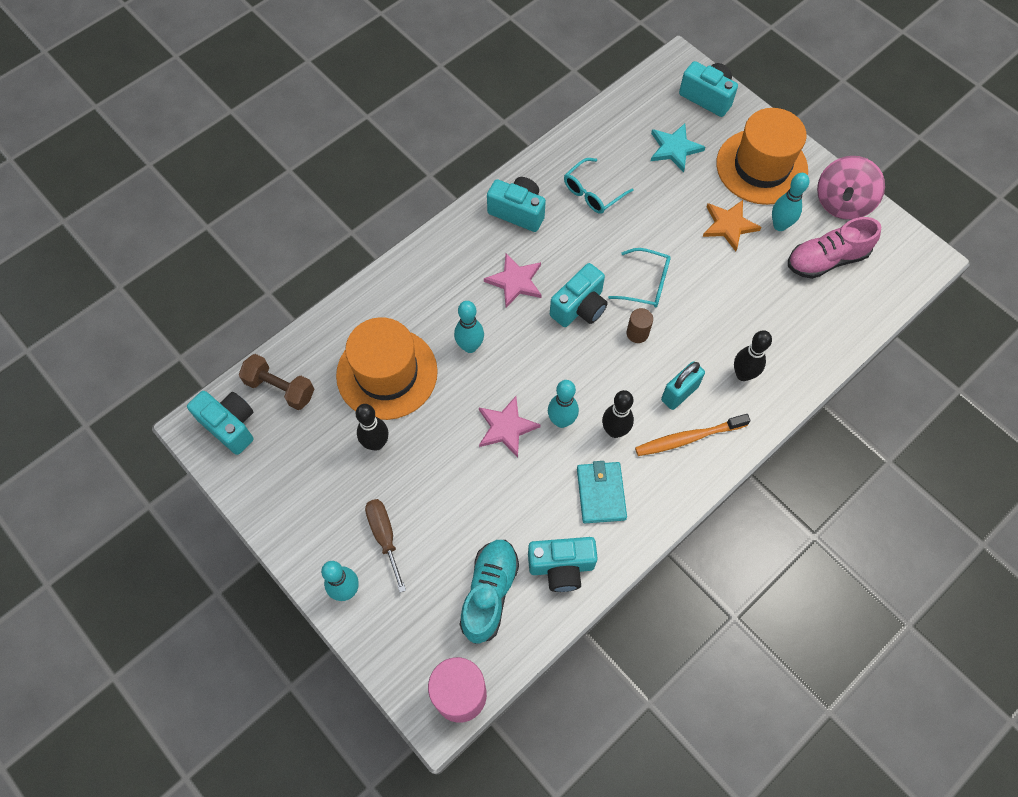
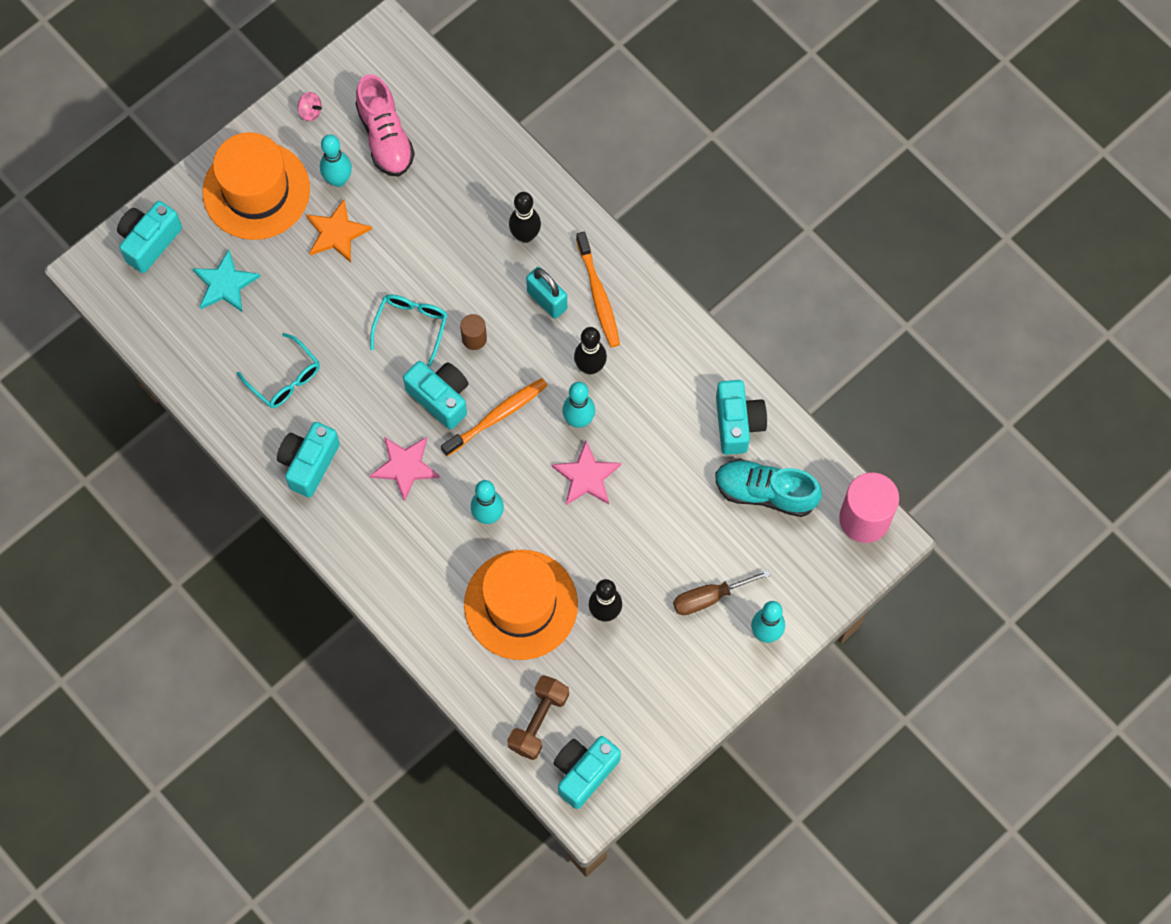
camera: 90 degrees left, 5 degrees up
turquoise wallet [577,461,627,523] -> none
pink spinning top [817,156,885,220] -> pink spinning top [298,92,322,121], size x0.41
none -> orange toothbrush [441,378,547,457]

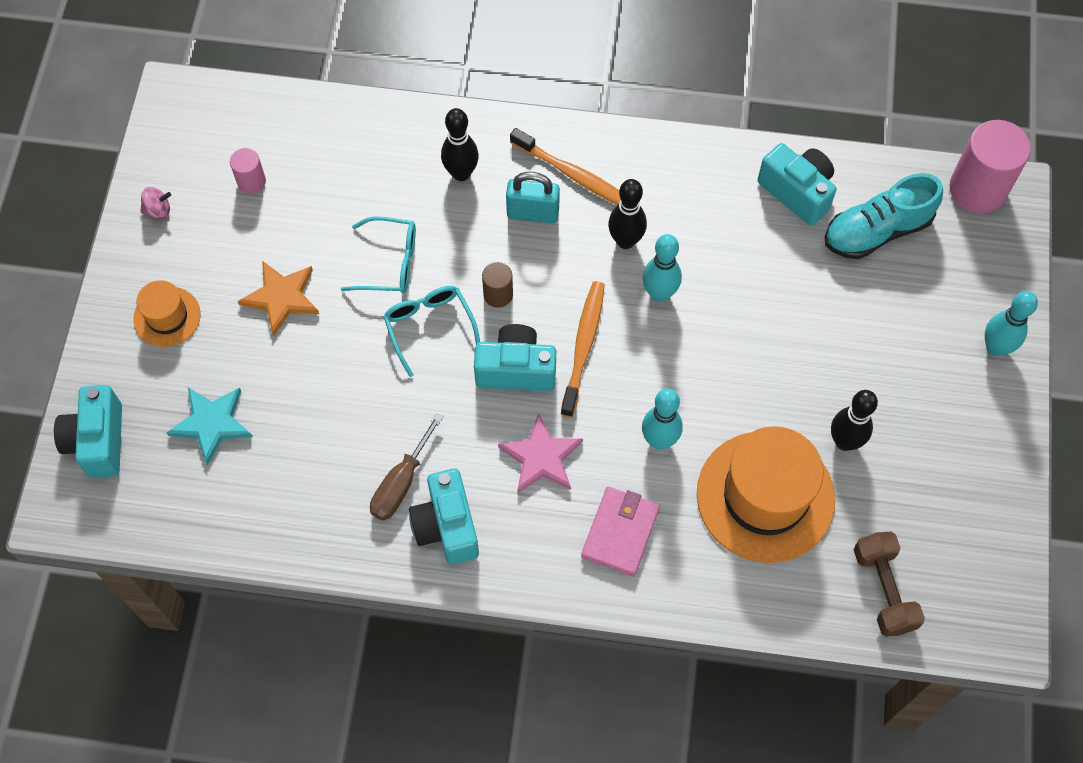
camera: 40 degrees left, 5 degrees down
orange hat [202,132,310,240] -> orange hat [133,280,201,347], size x0.51
turquoise glasses [237,333,320,408] -> turquoise glasses moved to [341,217,416,293]
turquoise bowling pin [320,135,352,187] -> none
pink shoe [355,74,415,177] -> pink cylinder [230,148,266,194]
pink star [552,441,621,505] -> none
turquoise camera [553,736,621,809] -> none
brown screwdriver [673,570,771,615] -> brown screwdriver moved to [370,413,443,521]
none -> pink wallet [581,487,660,576]

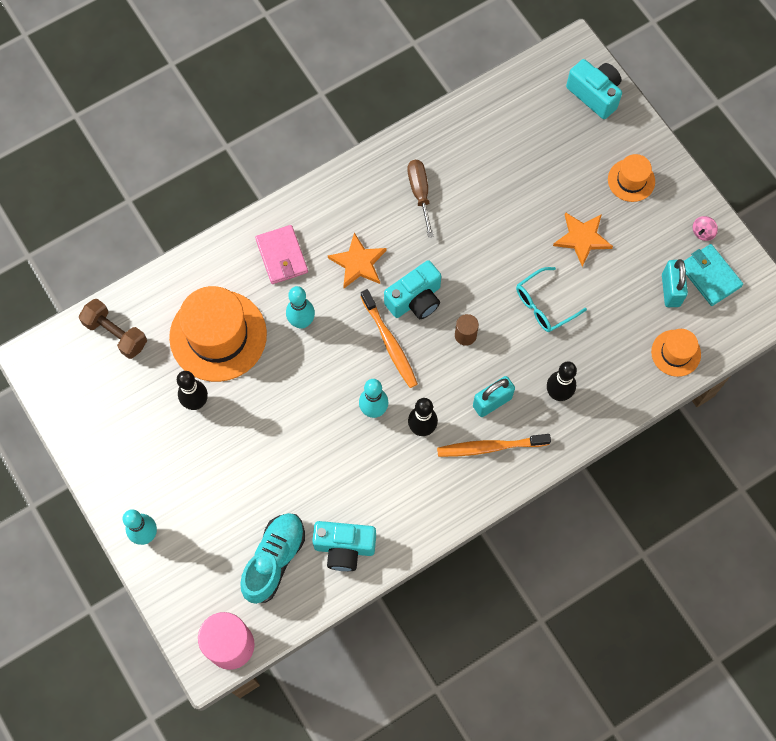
camera: 140 degrees right, 5 degrees up
turquoise star [166,387,253,465] -> none
pink cylinder [230,148,266,194] -> turquoise padlock [662,259,688,307]
turquoise glasses [383,286,480,377] -> none
turquoise camera [409,468,479,564] -> none
pink star [498,413,583,493] -> orange star [328,233,387,288]
none -> orange hat [651,329,701,377]
none -> turquoise wallet [684,244,743,306]

